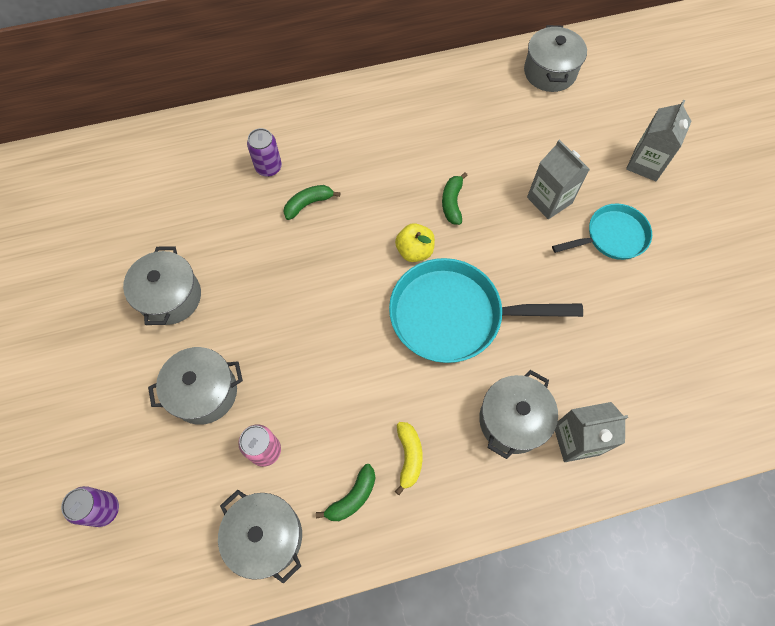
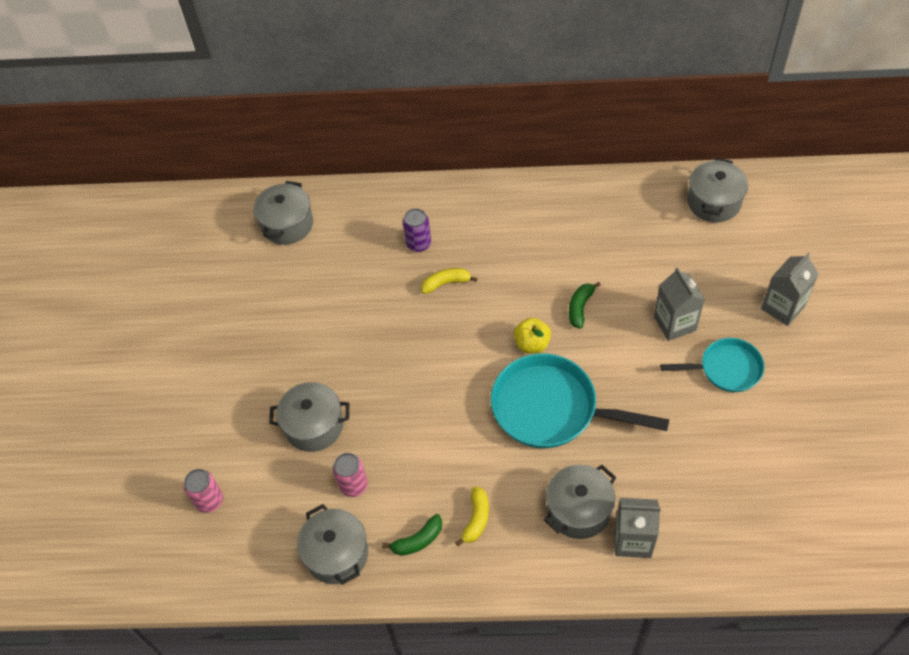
camera: 20 degrees right, 10 degrees down
purple can [61,486,119,527] -> pink can [184,469,223,513]
grey pot [123,247,201,325] -> grey pot moved to [254,181,313,245]
green banana [284,185,340,220] -> yellow banana [421,268,477,294]

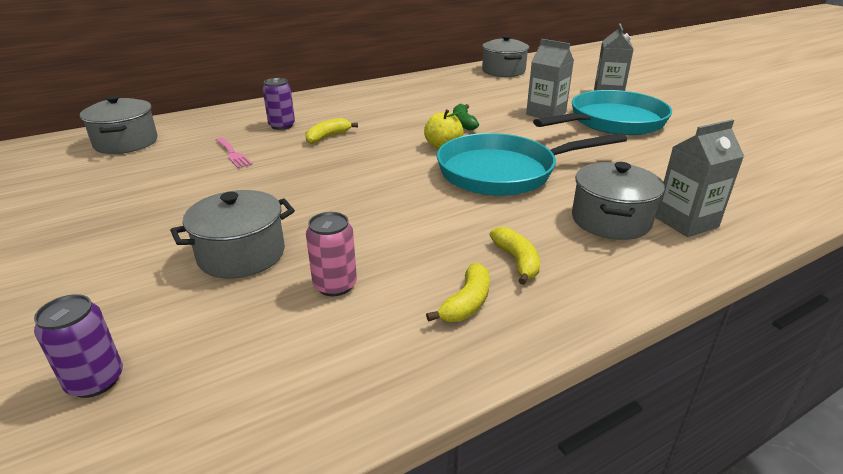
camera: 35 degrees left, 25 degrees down
pink can [184,469,223,513] -> purple can [34,294,123,398]
grey pot [297,504,368,585] -> none
green banana [382,514,442,556] -> yellow banana [426,263,490,322]
turquoise pan [660,338,765,392] -> turquoise pan [533,90,672,135], size x1.69
none -> pink fork [216,137,253,168]

